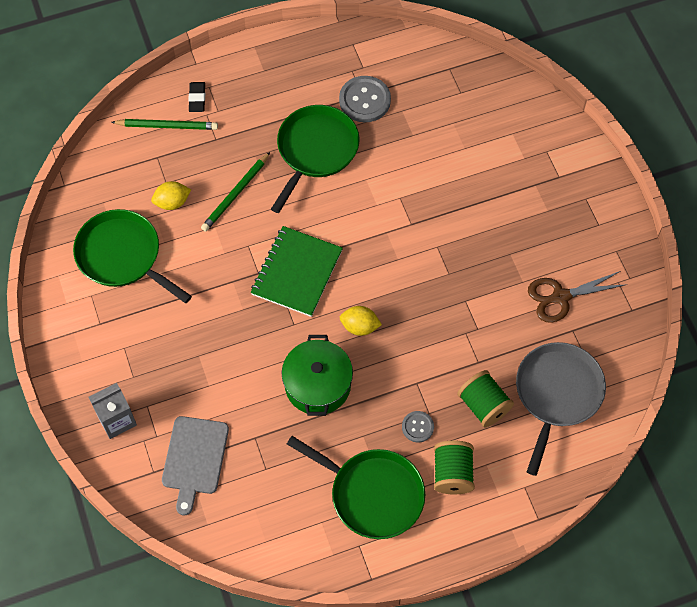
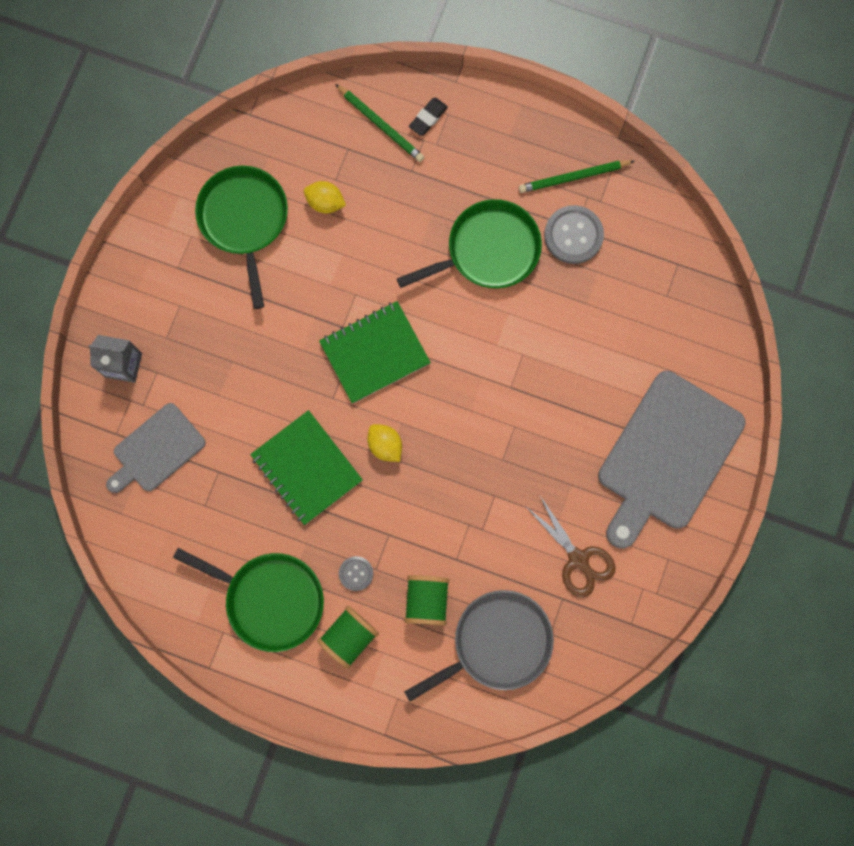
camera: 40 degrees right, 15 degrees up
green pencil [201,152,270,232] -> green pencil moved to [519,160,635,193]
green pot [282,335,353,416] -> green notebook [250,410,363,525]
green pan [287,436,425,539] -> green pan turned 45 degrees counterclockwise [173,548,324,652]
brown scissors [528,271,627,323] -> brown scissors turned 150 degrees counterclockwise [526,494,615,598]
none -> grey cutting board [598,371,746,549]

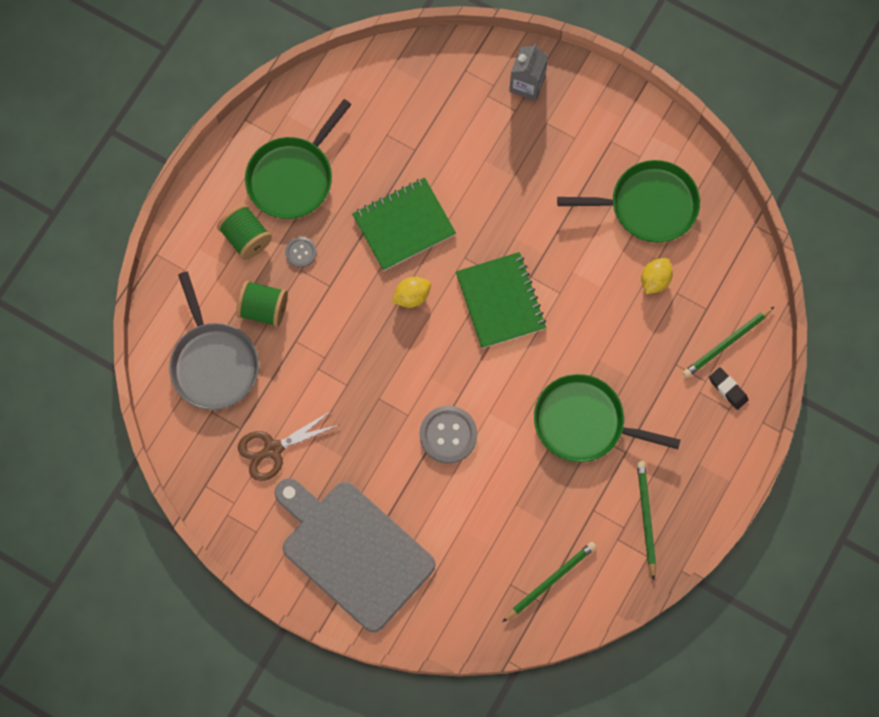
camera: 100 degrees right, 5 degrees down
grey cutting board [106,403,206,493] -> none
green pan [397,199,542,288] -> green pan turned 120 degrees clockwise [534,374,681,462]
grey button [544,205,604,264] -> grey button moved to [419,406,477,464]
none -> green pencil [503,542,596,622]

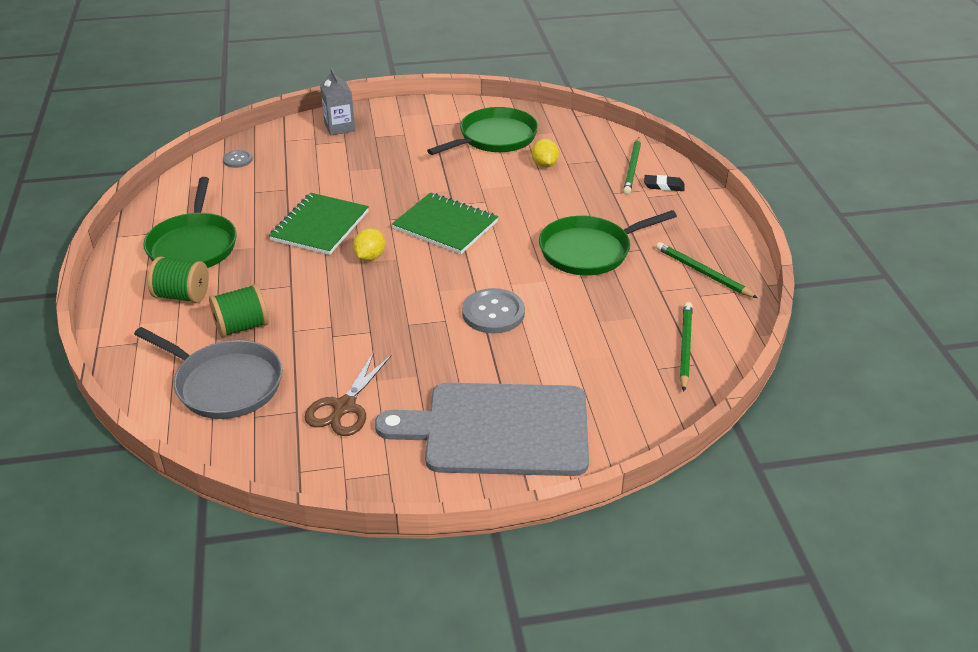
camera: 40 degrees left, 35 degrees down
grey button [285,237,317,268] -> grey button moved to [223,150,253,168]

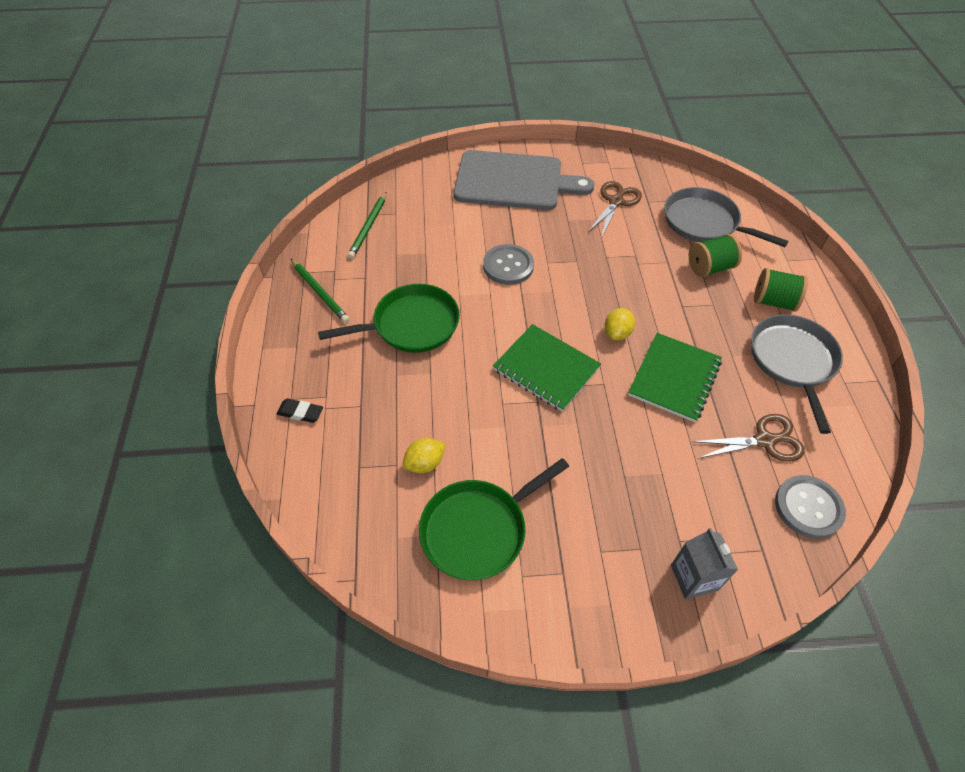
camera: 175 degrees left, 15 degrees up
green pan [143,177,237,268] -> grey pan [751,314,843,434]
grey button [223,150,253,168] -> grey button [775,475,846,539], size x1.80
yellow lemon [531,139,559,168] -> yellow lemon turned 60 degrees clockwise [403,438,446,473]
green pencil [623,137,641,194] -> none
none -> brown scissors [692,414,805,462]

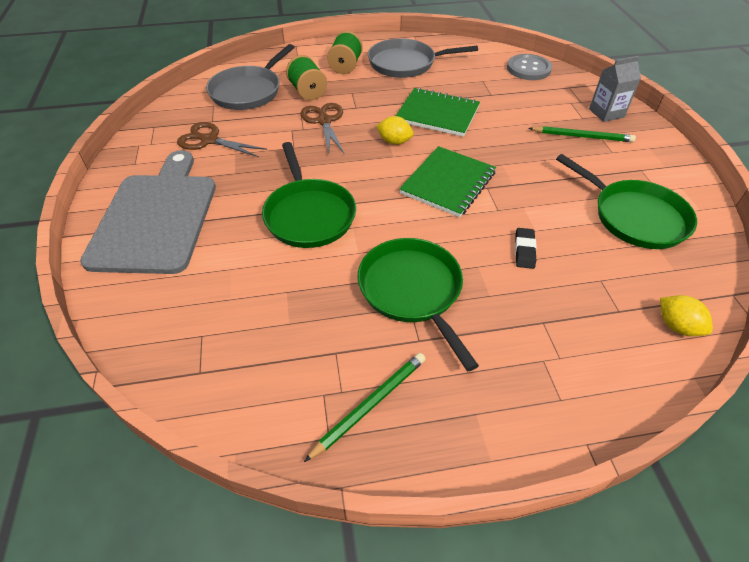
camera: 95 degrees left, 5 degrees down
black eraser [277,399,323,423] -> black eraser moved to [515,228,537,269]
green pencil [348,191,387,259] -> green pencil moved to [528,126,636,142]
yellow lemon [403,438,446,473] -> yellow lemon moved to [660,295,713,336]
grey button [483,244,534,285] -> green pan [262,142,356,248]
brown scissors [692,414,805,462] -> brown scissors moved to [300,103,345,154]

